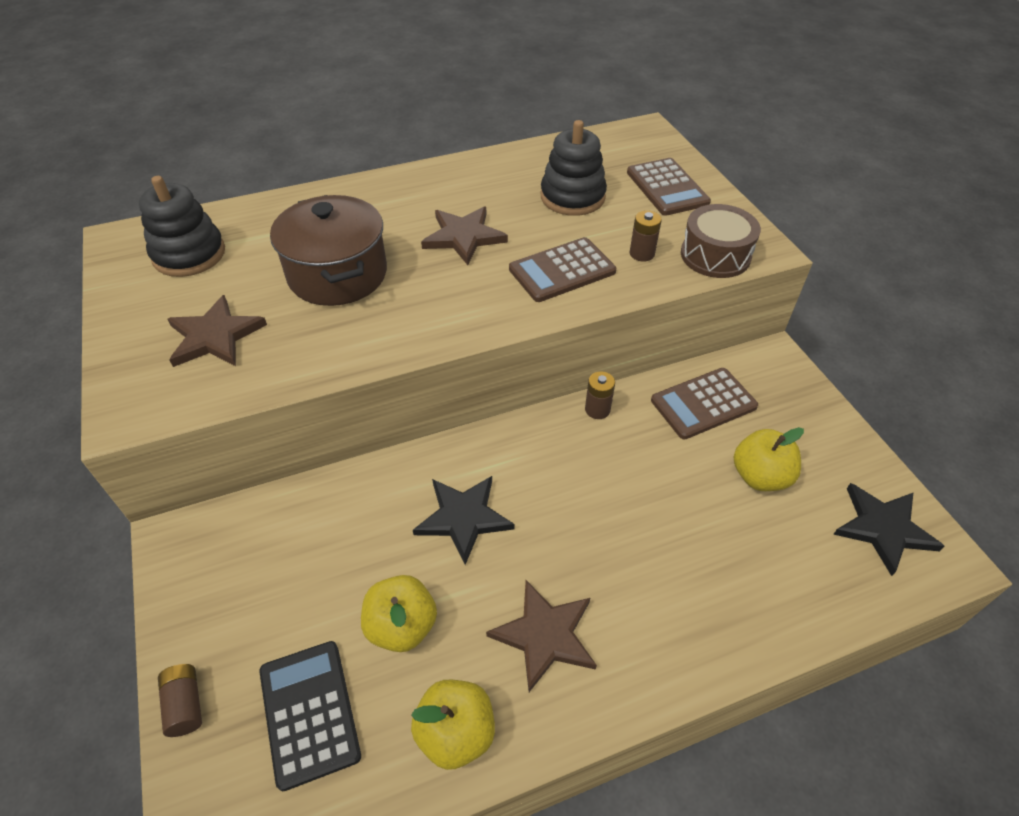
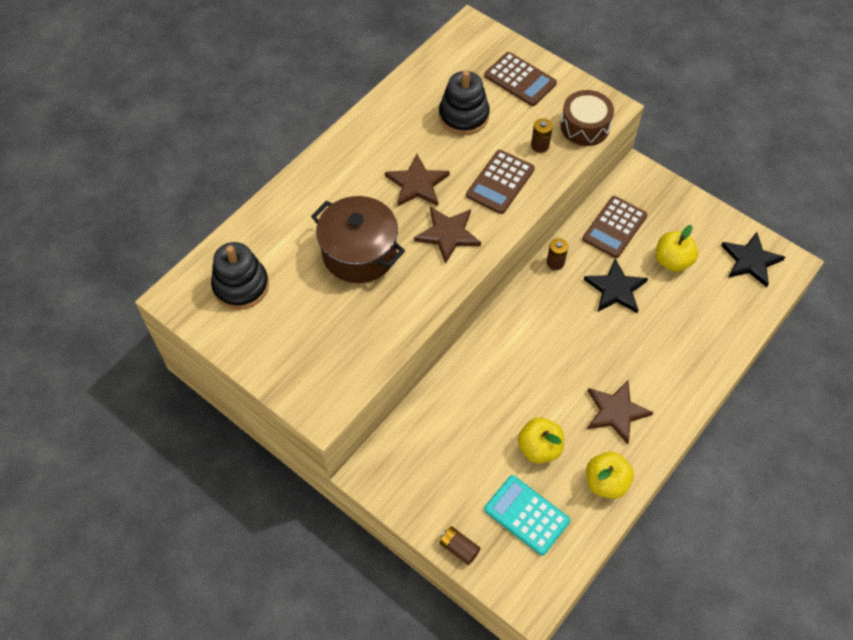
camera: 30 degrees left, 10 degrees up
brown star [167,295,267,367] -> brown star moved to [414,206,481,264]
black calculator [259,641,361,791] -> turquoise calculator [484,475,570,556]
black star [413,476,515,565] -> black star moved to [584,258,648,313]

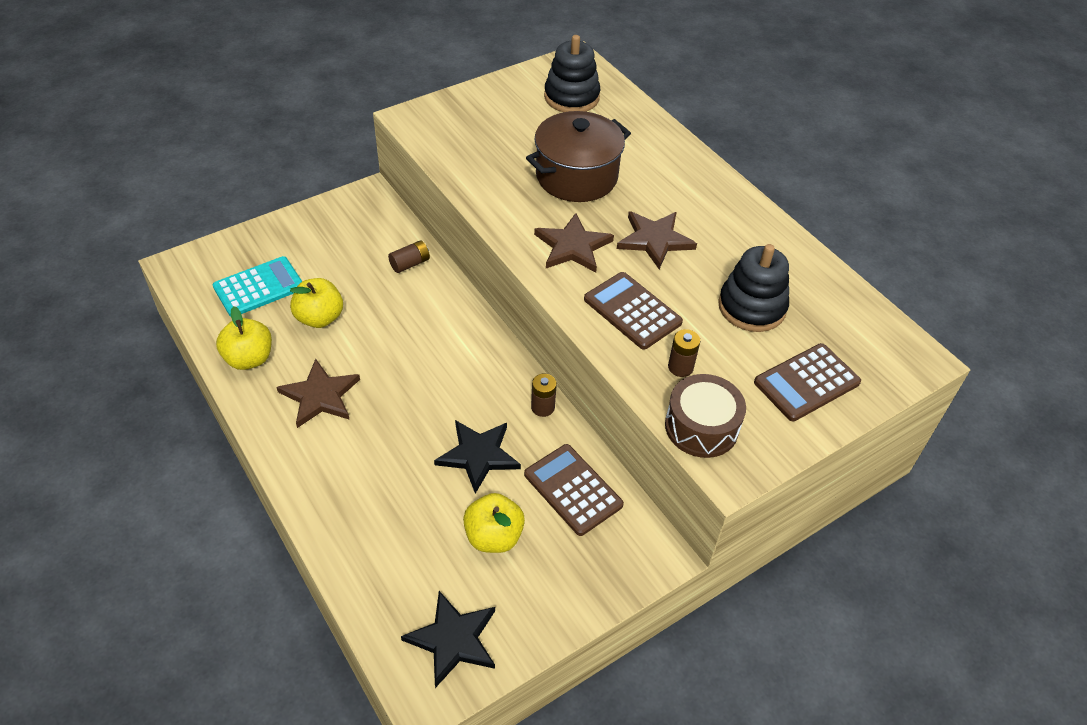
camera: 105 degrees right, 10 degrees down
brown battery [439,526,480,565] -> brown battery moved to [388,240,430,273]

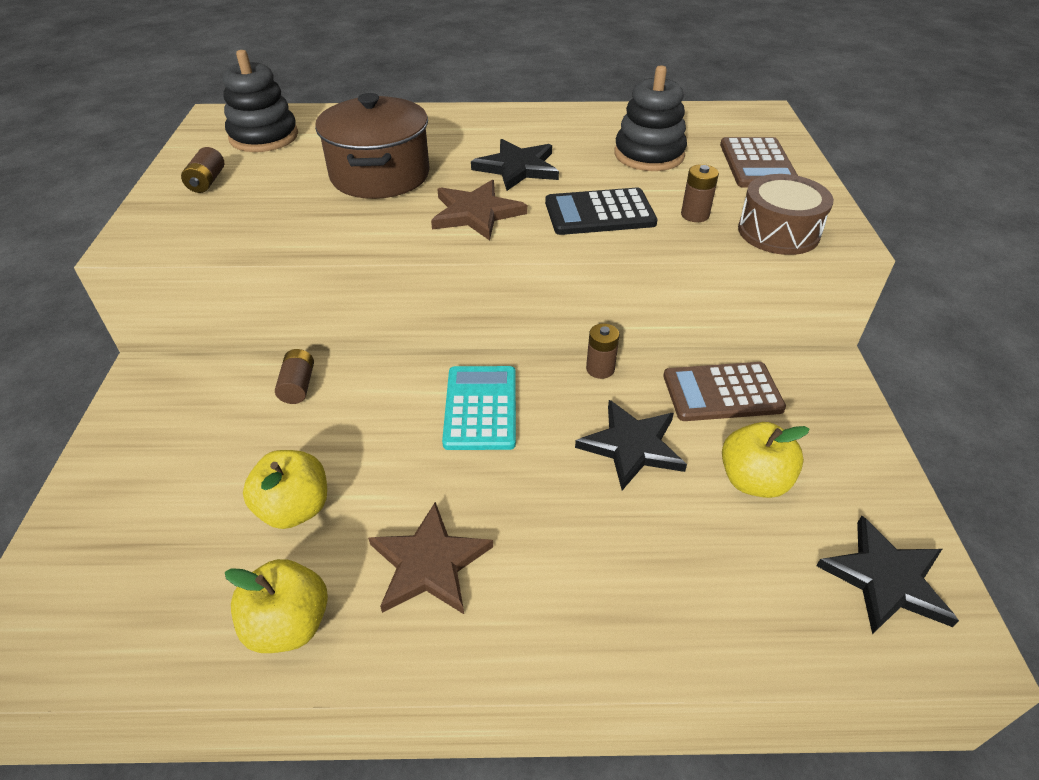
camera: 55 degrees left, 5 degrees down
turquoise calculator [213,256,302,317] -> turquoise calculator moved to [442,366,516,450]
brown calculator [584,272,683,350] -> black calculator [545,188,658,235]
brown star [617,211,697,269] -> black star [471,139,559,191]
none -> brown battery [181,147,224,193]

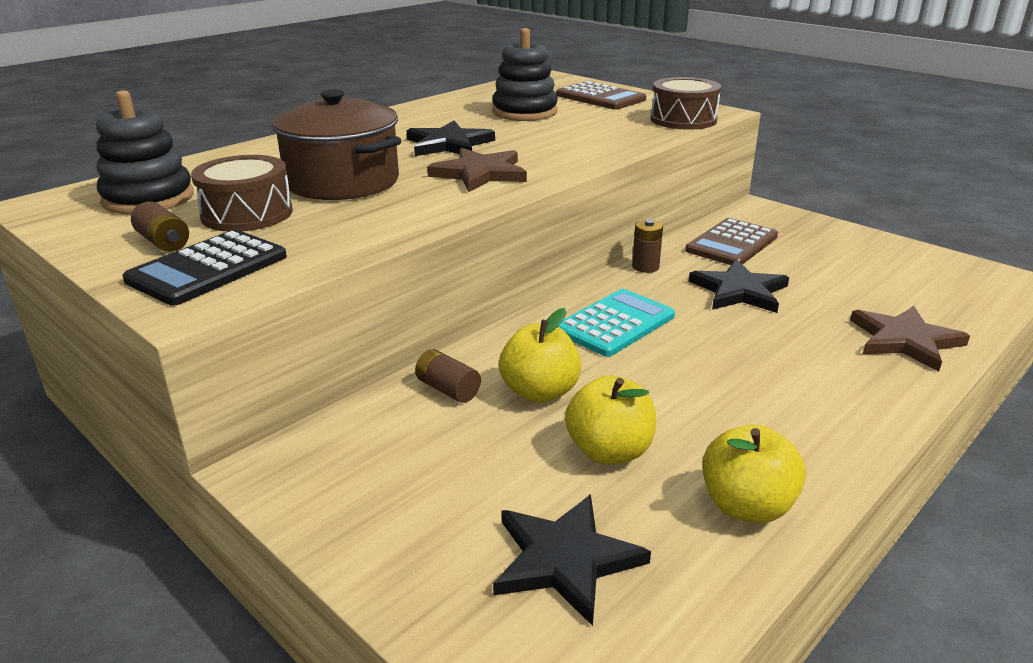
camera: 45 degrees left, 15 degrees down
brown star [368,502,493,614] -> brown star moved to [850,306,970,372]
turquoise calculator [442,366,516,450] -> turquoise calculator turned 90 degrees clockwise [558,289,675,357]
black calculator [545,188,658,235] -> black calculator moved to [122,230,287,306]
brown battery [681,164,719,222] -> none
yellow apple [722,422,810,498] -> yellow apple moved to [499,308,581,403]
black star [816,516,959,634] -> black star moved to [493,494,651,626]
none -> brown drum [191,155,293,232]

